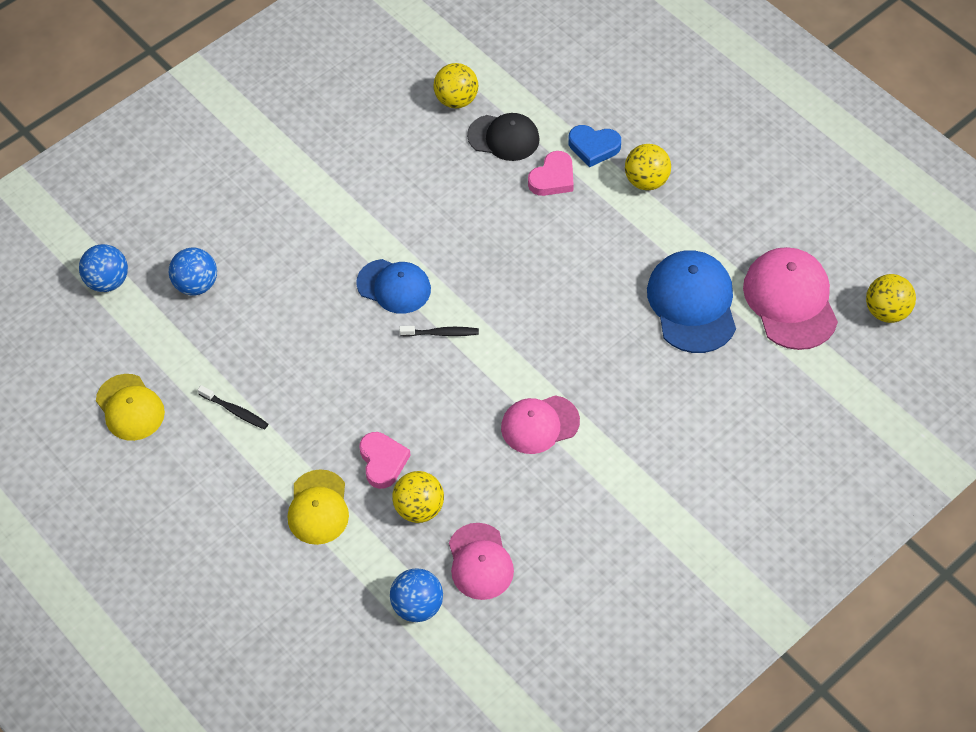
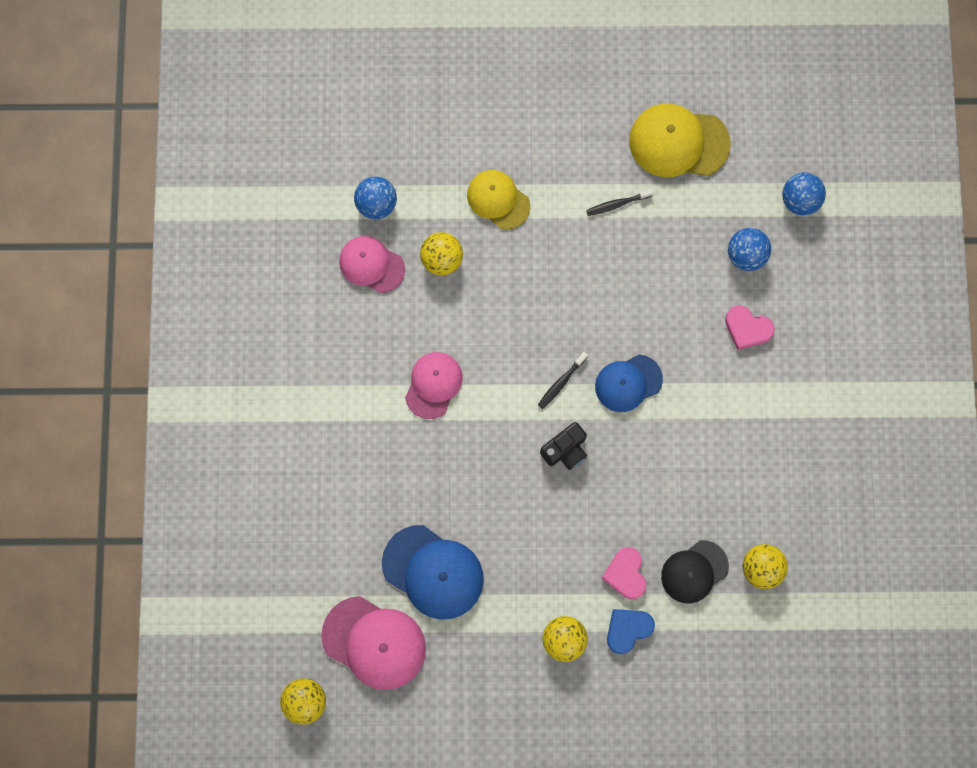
camera: 130 degrees right, 20 degrees up
yellow cap [96,374,165,441] -> yellow cap [629,104,731,177], size x1.50
pink heart [360,432,411,489] -> pink heart moved to [725,305,775,350]
none -> black camera [540,422,587,470]

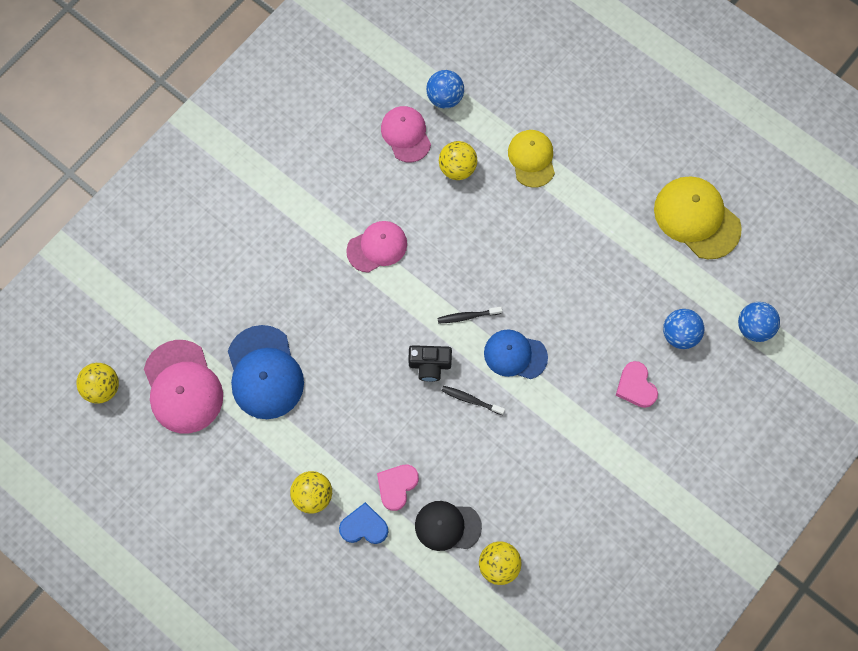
camera: 40 degrees right, 5 degrees down
black toothbrush [586,189,654,216] -> black toothbrush moved to [442,386,505,415]

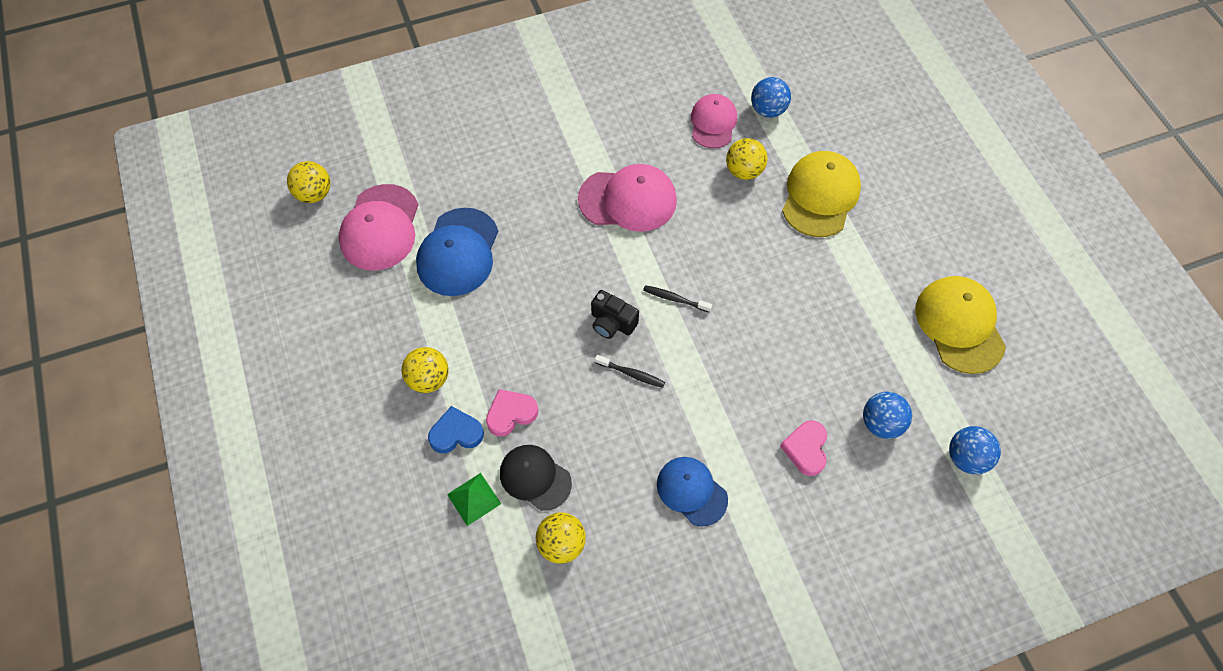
camera: 30 degrees right, 10 degrees down
blue heart [339,502,388,544] -> blue heart turned 45 degrees counterclockwise [428,406,484,453]
pink cap [346,221,407,273] -> pink cap [578,164,677,232], size x1.50
black toothbrush [442,386,505,415] -> black toothbrush turned 150 degrees clockwise [595,355,665,388]
blue cap [484,329,548,379] -> blue cap moved to [657,457,728,527]
yellow cap [508,130,555,188] -> yellow cap [782,151,861,237], size x1.50
none -> green pyramid [447,473,501,526]

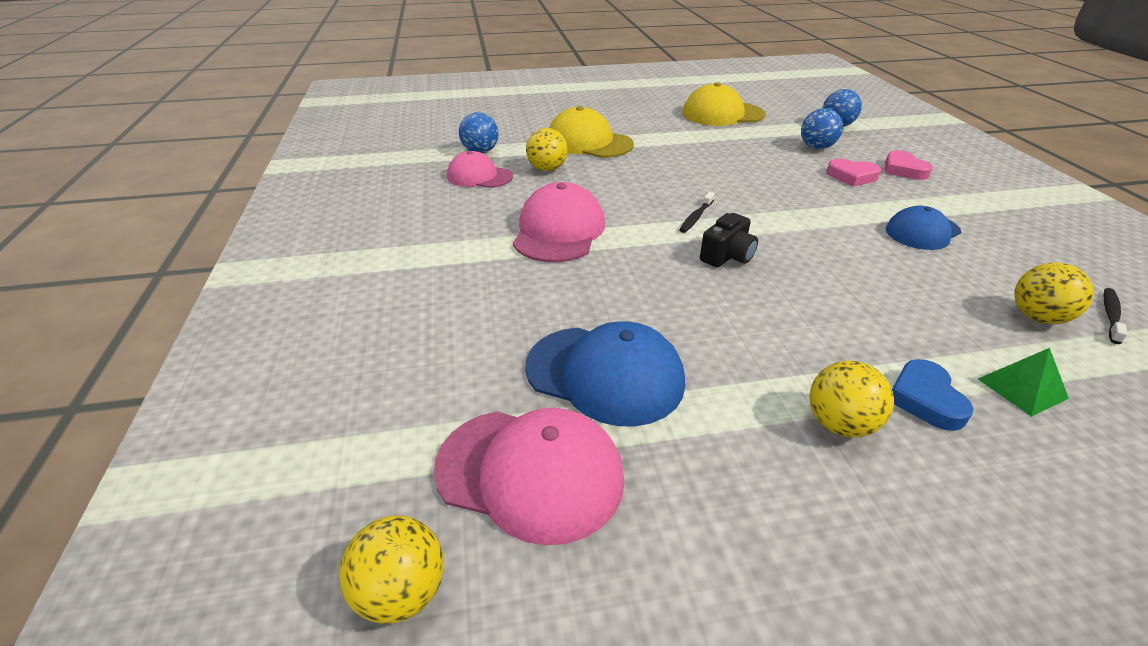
camera: 80 degrees left, 25 degrees down
pink heart [486,389,538,437] -> pink heart moved to [885,150,933,180]
black cap [500,445,572,511] -> none
black toothbrush [595,355,665,388] -> black toothbrush moved to [1103,288,1128,344]

